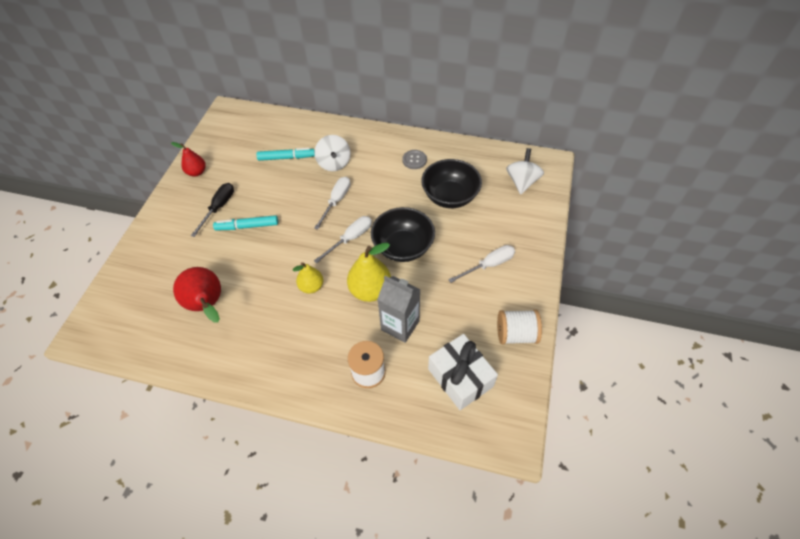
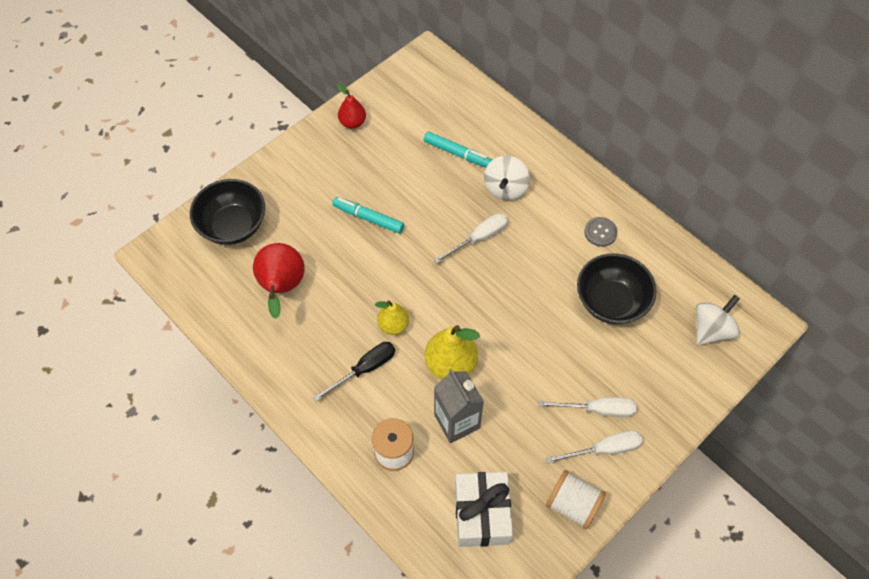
camera: 30 degrees right, 5 degrees up
black screwdriver [191,183,234,237] -> black screwdriver moved to [313,342,395,402]
white screwdriver [314,216,372,263] -> white screwdriver moved to [546,430,643,464]
black bowl [371,207,435,262] -> black bowl moved to [190,179,265,245]

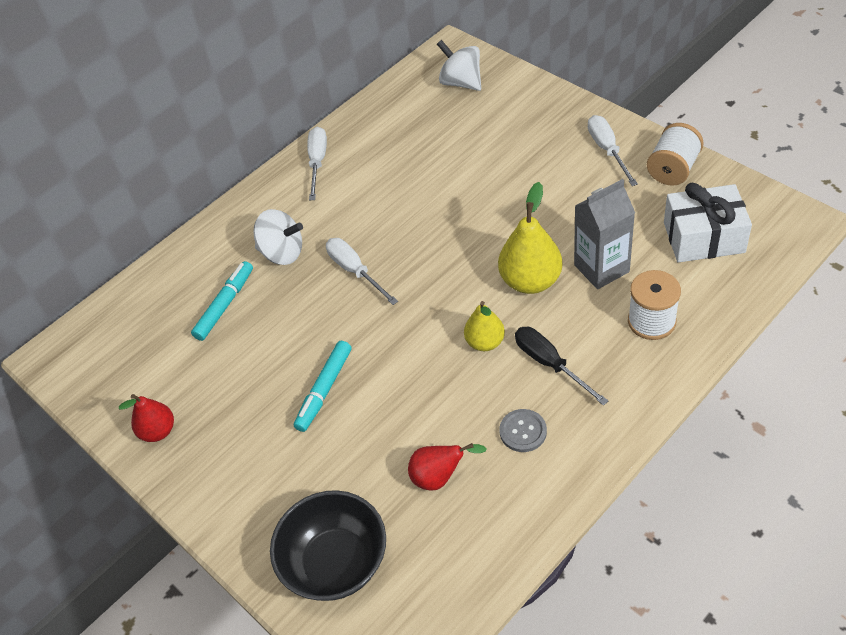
camera: 85 degrees left, 10 degrees down
red pear [253,243,305,319] -> red pear [408,443,487,491], size x0.62
white screwdriver [539,397,637,417] -> white screwdriver moved to [307,127,327,201]
black bowl [577,253,656,324] -> none
grey button [584,217,618,247] -> grey button moved to [499,409,547,452]

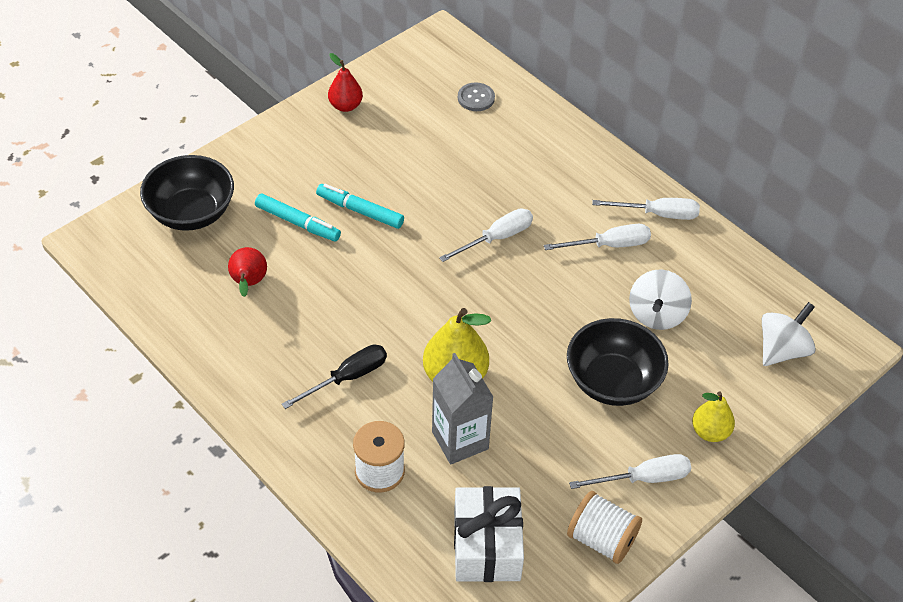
camera: 85 degrees right, 0 degrees up
turquoise marker [191,261,253,341] -> turquoise marker moved to [255,194,341,242]
white spinning top [253,209,303,265] -> white spinning top moved to [629,270,692,330]
yellow pear [464,301,505,351] -> yellow pear moved to [692,391,735,442]
grey button [499,409,547,452] -> grey button moved to [458,83,495,111]
none -> white screwdriver [544,224,651,250]
none -> black bowl [567,318,669,406]

